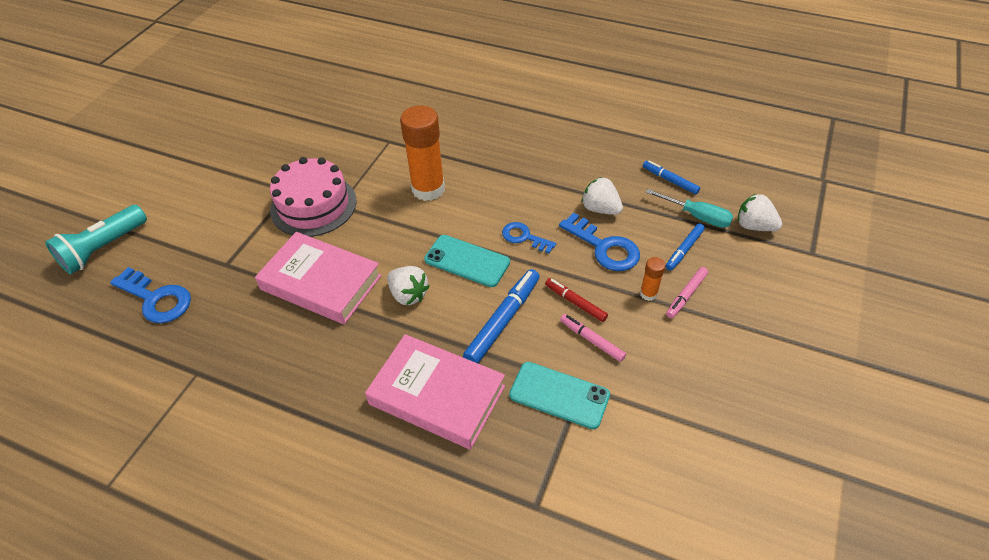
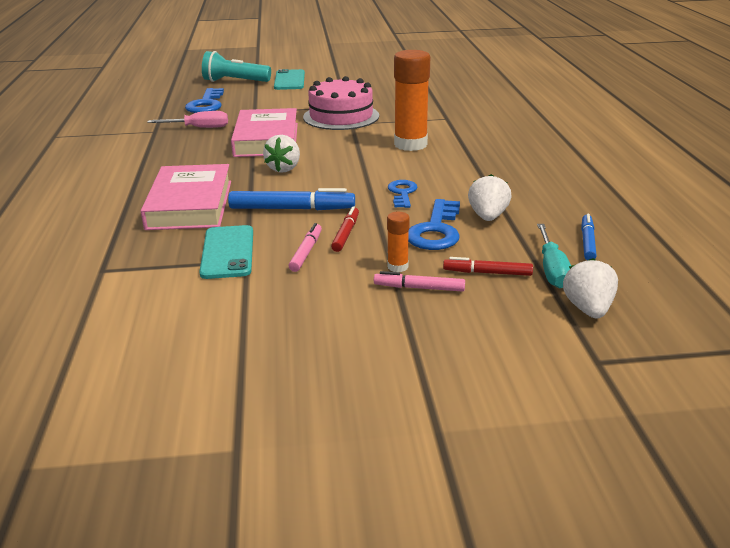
camera: 60 degrees right, 20 degrees down
turquoise phone [424,235,510,287] -> turquoise phone moved to [274,69,305,90]
blue marker [666,223,705,271] -> red marker [443,257,533,276]
none -> pink screwdriver [147,111,228,128]

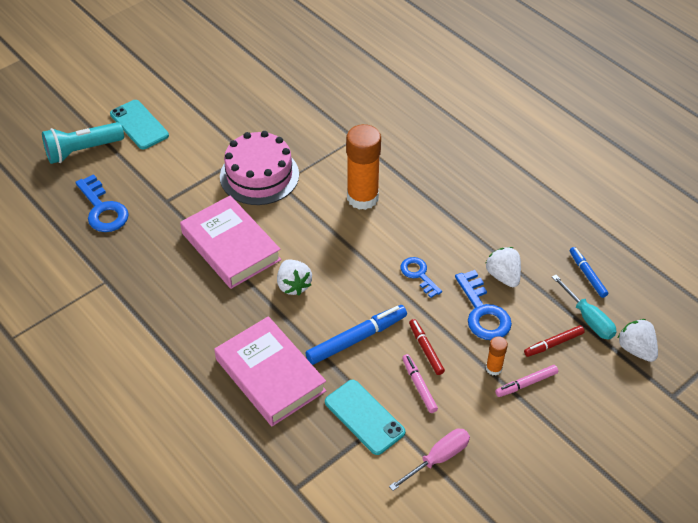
camera: 35 degrees left, 20 degrees up
pink screwdriver [147,111,228,128] -> pink screwdriver moved to [389,429,470,491]

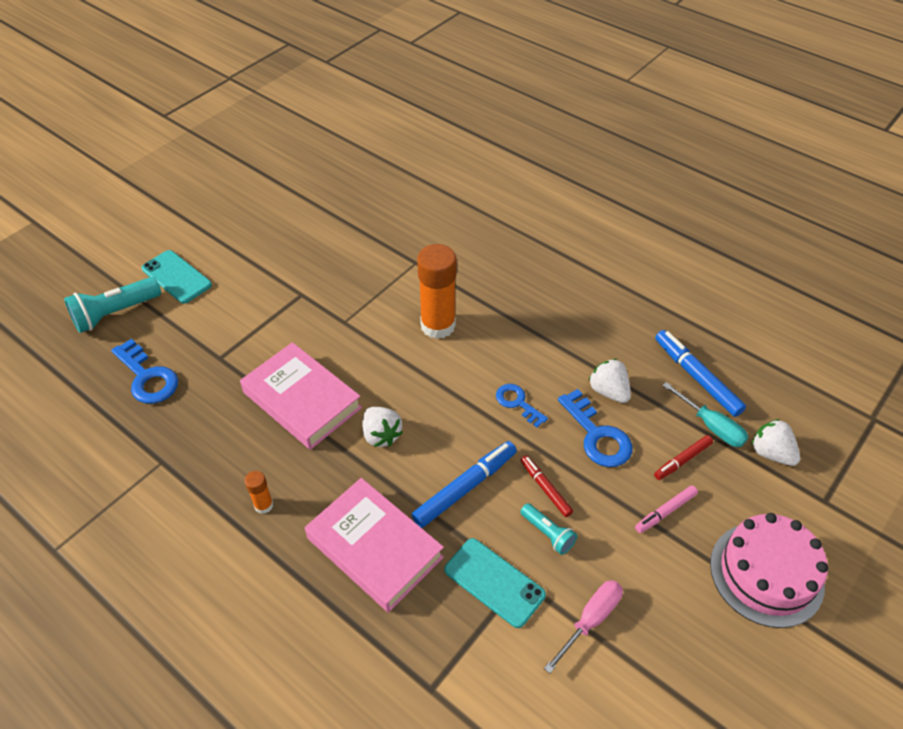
camera: 10 degrees left, 0 degrees up
pink cake [220,131,299,205] -> pink cake moved to [710,513,828,628]
pink marker [402,354,438,413] -> turquoise flashlight [520,503,577,555]
orange glue stick [486,336,508,376] -> orange glue stick moved to [245,471,273,514]
blue marker [569,247,608,298] -> blue marker [655,330,746,417], size x1.68

